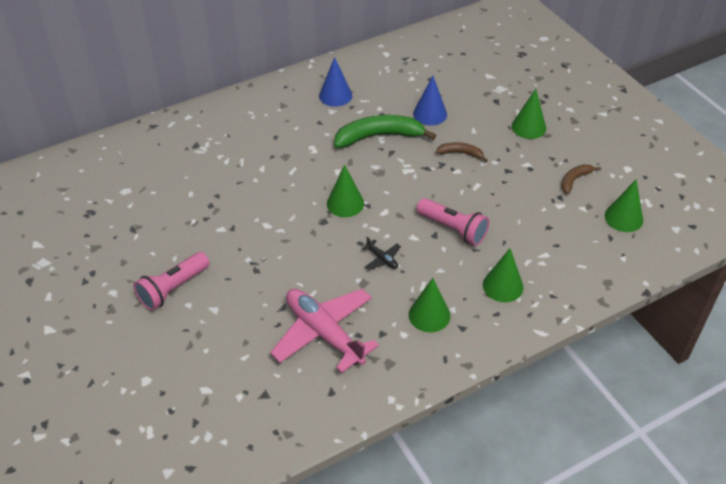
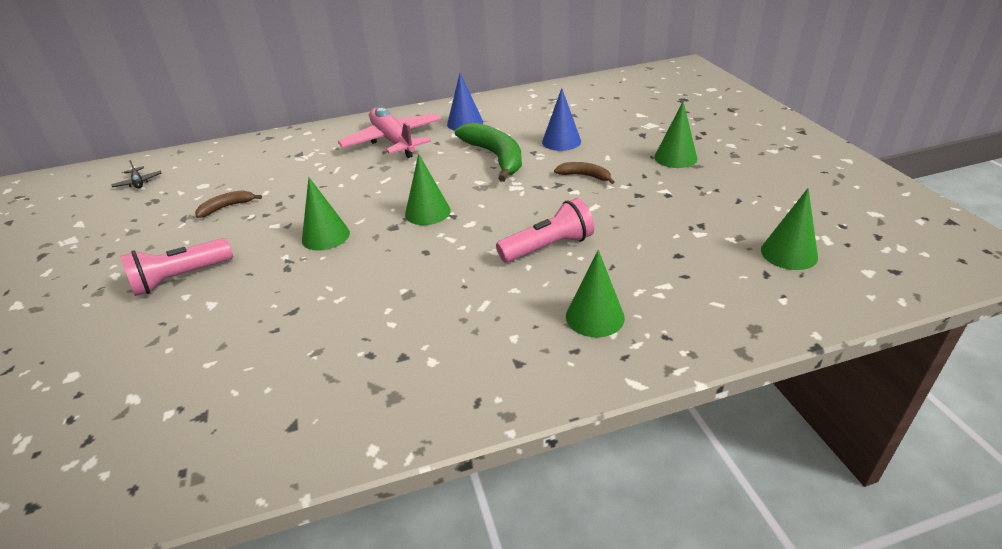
camera: 15 degrees right, 10 degrees down
pink plane [270,289,379,373] -> pink plane moved to [338,107,442,158]
green banana [334,115,436,148] -> green banana turned 60 degrees clockwise [455,122,522,182]
black plane [362,237,401,270] -> black plane moved to [111,160,162,189]
green cone [409,278,450,332] -> green cone moved to [302,177,350,251]
pink flashlight [417,198,489,246] -> pink flashlight turned 75 degrees counterclockwise [496,198,594,263]
brown banana [561,164,601,194] -> brown banana moved to [195,190,262,218]

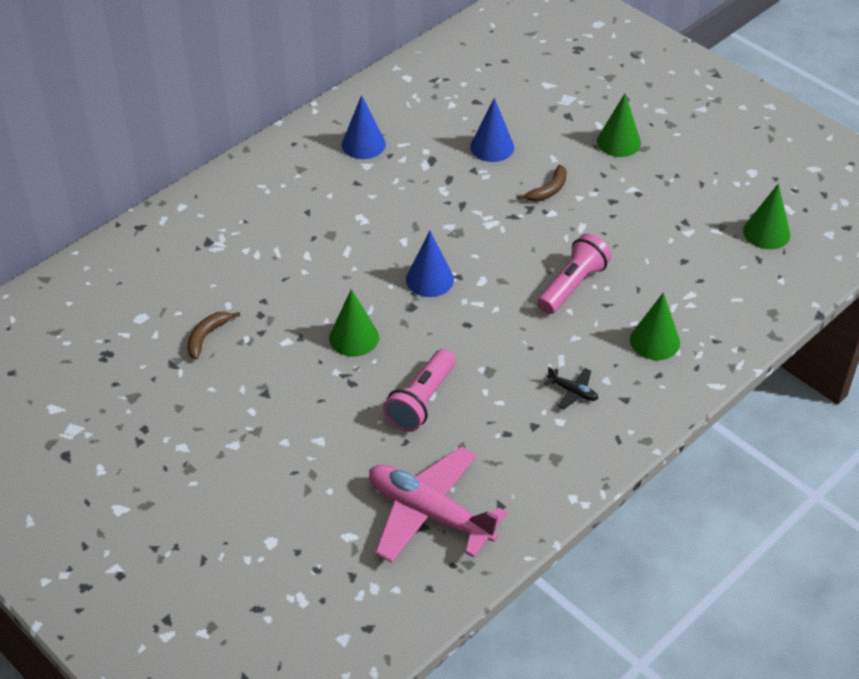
camera: 30 degrees left, 10 degrees up
black plane [111,160,162,189] -> black plane moved to [544,367,598,410]
pink flashlight [120,238,233,296] -> pink flashlight moved to [383,349,455,432]
pink plane [338,107,442,158] -> pink plane moved to [369,447,507,563]
green cone [405,154,451,225] -> blue cone [406,231,454,297]
green banana [455,122,522,182] -> none
brown banana [554,162,614,184] -> brown banana turned 135 degrees clockwise [517,165,567,202]

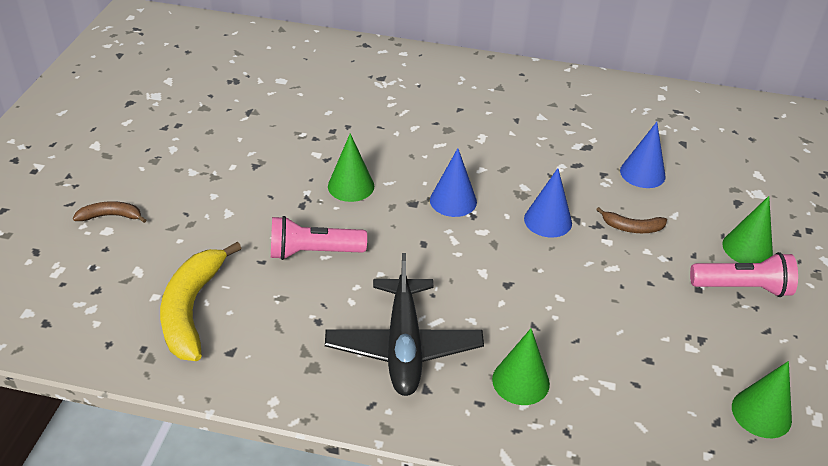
camera: 55 degrees right, 5 degrees down
brown banana [187,311,240,360] -> brown banana moved to [73,201,146,223]
blue cone [342,95,386,159] -> blue cone moved to [524,168,572,238]
pink plane [369,447,507,563] -> yellow banana [160,242,242,361]
pink flashlight [537,234,612,314] -> pink flashlight moved to [690,252,798,297]
black plane [544,367,598,410] -> black plane [325,253,484,396], size x2.46

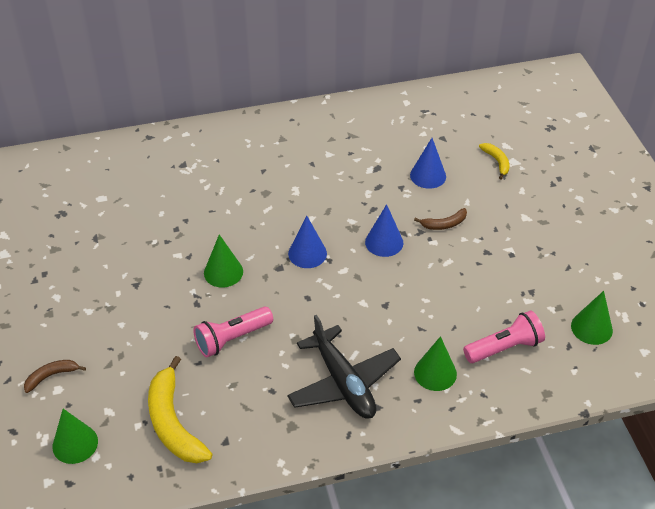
camera: 25 degrees left, 5 degrees up
pink flashlight [690,252,798,297] -> pink flashlight moved to [463,310,545,363]
green cone [722,196,773,263] -> green cone moved to [52,409,98,464]
none -> yellow banana [479,143,509,180]

